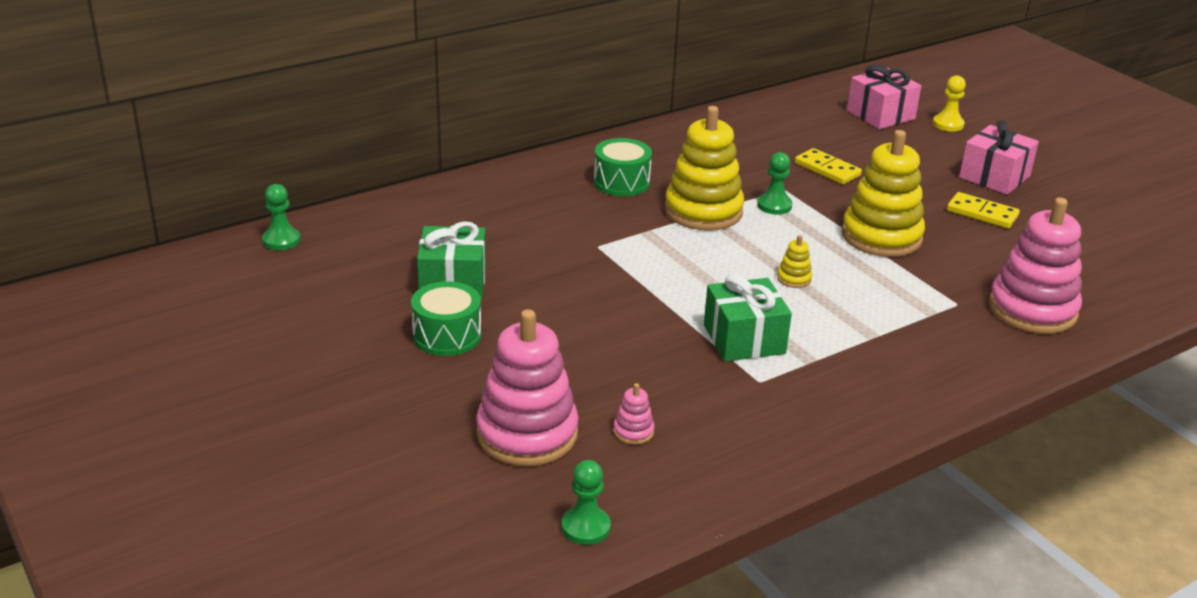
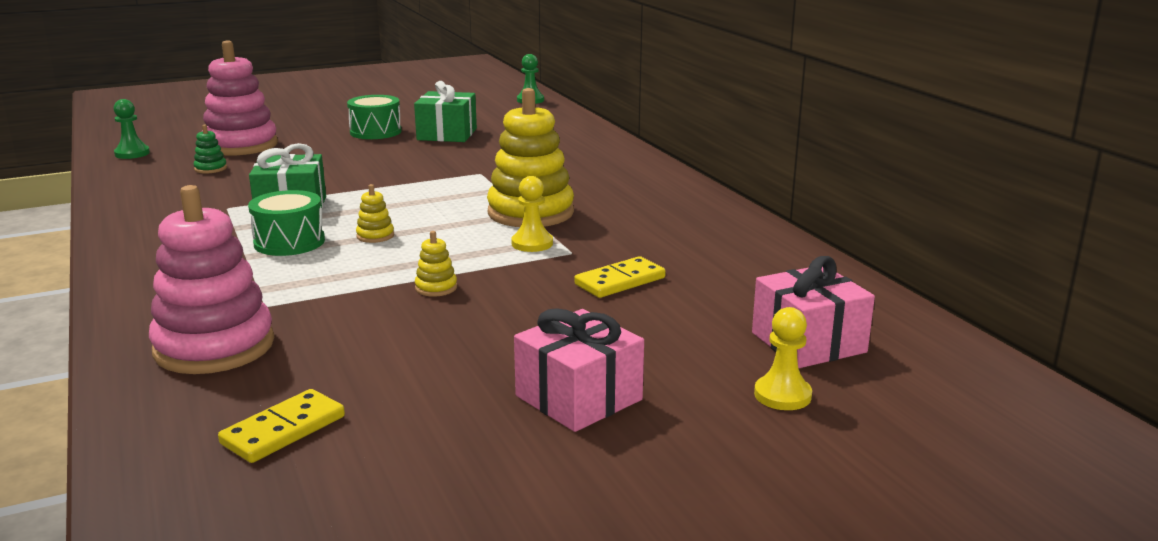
camera: 100 degrees right, 10 degrees down
green drum [594,138,652,196] -> green drum moved to [248,190,325,256]
pink stacking toy [613,383,655,445] -> green stacking toy [194,124,227,174]
green pawn [757,152,792,215] -> yellow pawn [511,176,553,252]
yellow stacking toy [842,130,925,257] -> yellow stacking toy [415,231,457,297], size x0.41
yellow domino [947,192,1020,228] -> yellow domino moved to [218,389,345,463]

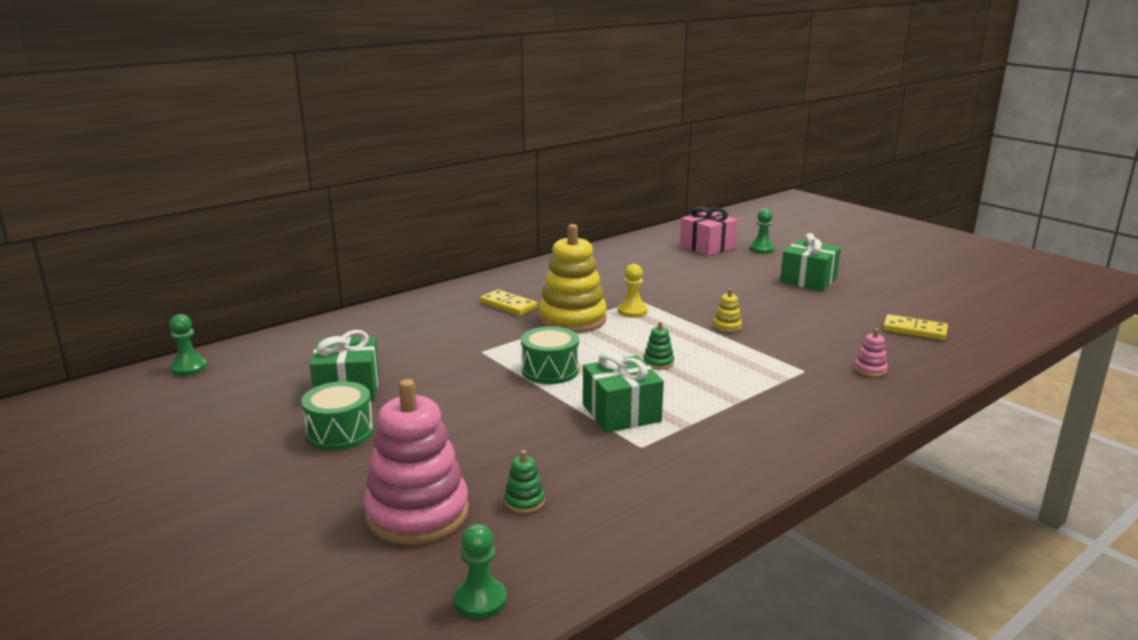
camera: 105 degrees left, 0 degrees up
pink stacking toy [149,185,274,374] -> pink stacking toy [854,328,888,377], size x0.41
green drum [248,190,325,256] -> green drum moved to [521,327,579,384]
yellow stacking toy [356,184,394,243] -> green stacking toy [643,321,674,370]
pink gift [514,308,644,432] -> green gift [780,233,841,291]
yellow domino [574,256,666,298] -> yellow domino moved to [480,289,537,316]
yellow pawn [754,307,812,410] -> green pawn [749,209,775,254]

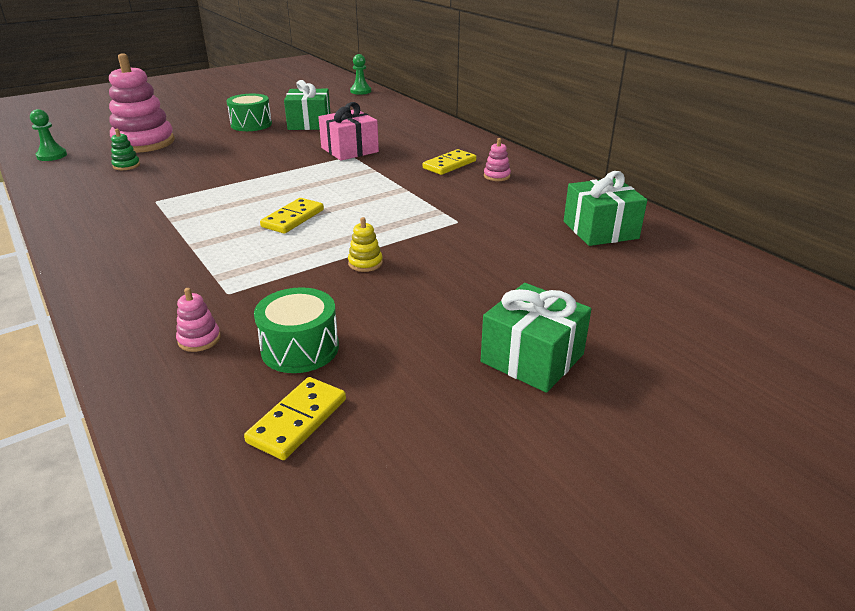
camera: 95 degrees right, 10 degrees up
green drum [521,327,579,384] -> green drum moved to [254,287,339,373]
yellow stacking toy [538,224,607,333] -> none
green gift [583,352,664,433] -> green gift moved to [564,171,647,246]
yellow pawn [618,264,648,318] -> none
green stacking toy [643,321,674,370] -> yellow domino [260,198,324,234]
pink gift [680,206,737,256] -> pink gift moved to [318,102,379,161]
green pawn [749,209,775,254] -> none
none -> pink stacking toy [484,138,511,181]

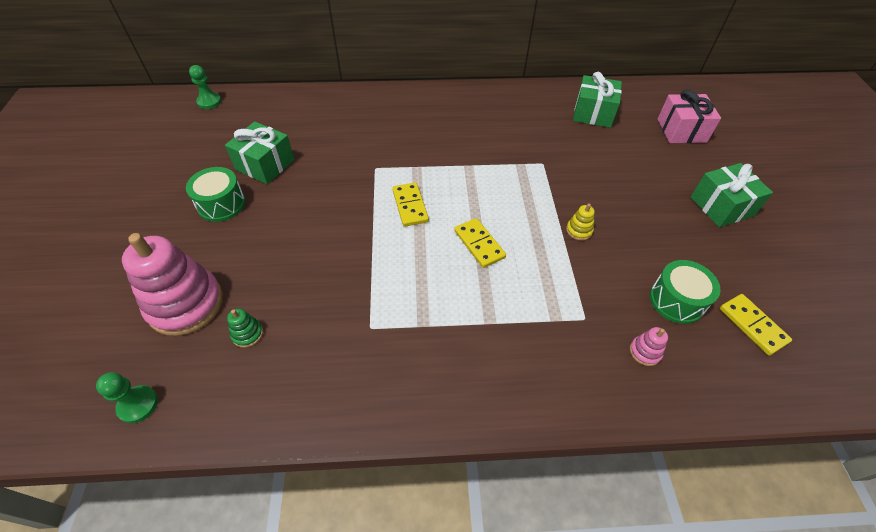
camera: 60 degrees left, 20 degrees up
pink gift [318,102,379,161] -> pink gift moved to [657,89,721,143]
yellow domino [423,149,476,175] -> yellow domino moved to [392,182,429,227]
pink stacking toy [484,138,511,181] -> none

